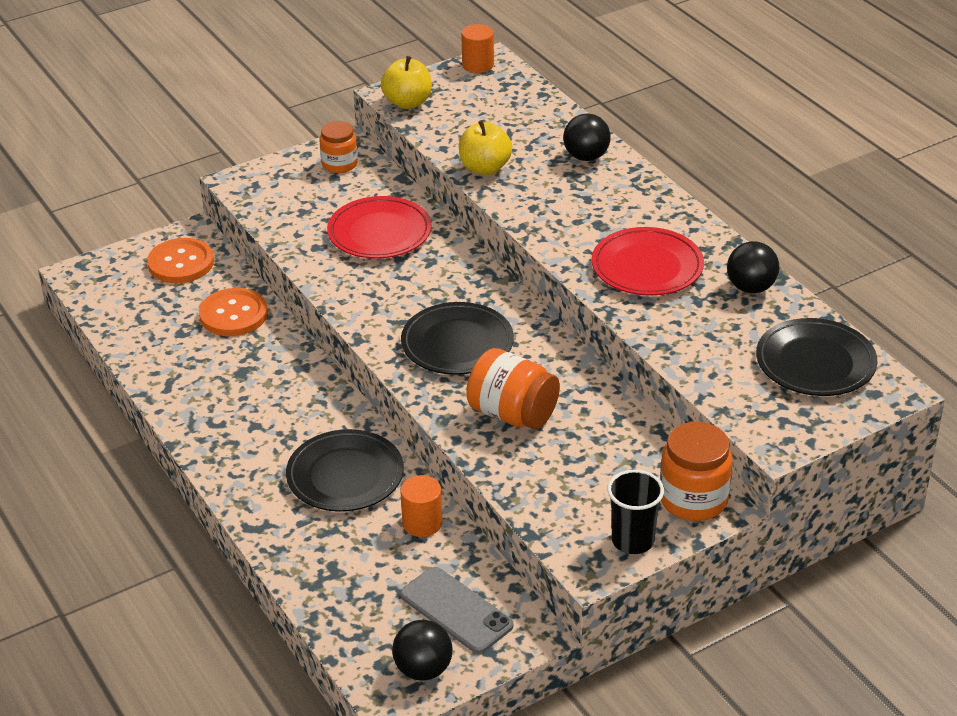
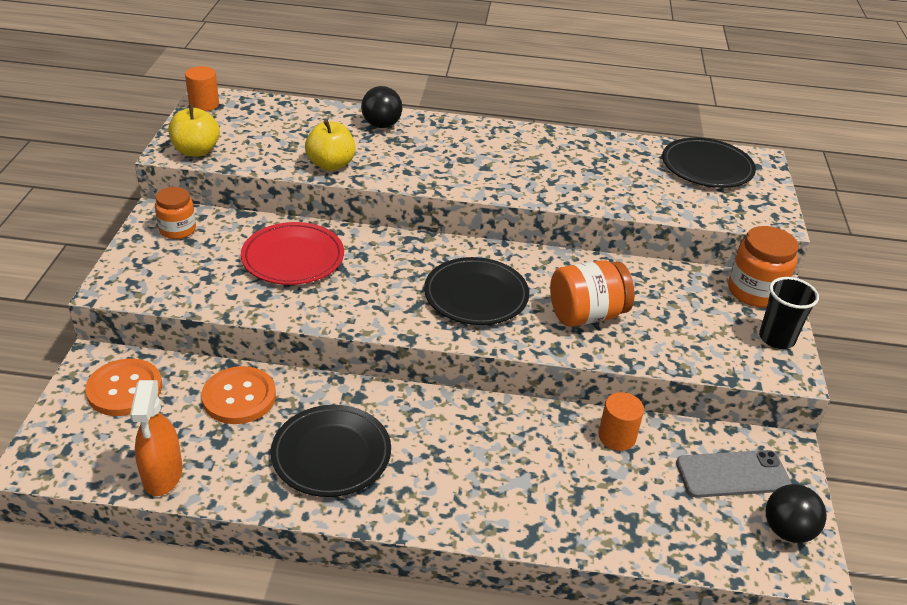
camera: 55 degrees left, 0 degrees up
black plate [286,429,404,512] -> black plate moved to [271,405,391,497]
red plate [592,227,704,296] -> none
black ball [727,241,779,293] -> none
none -> orange spray bottle [130,380,183,496]

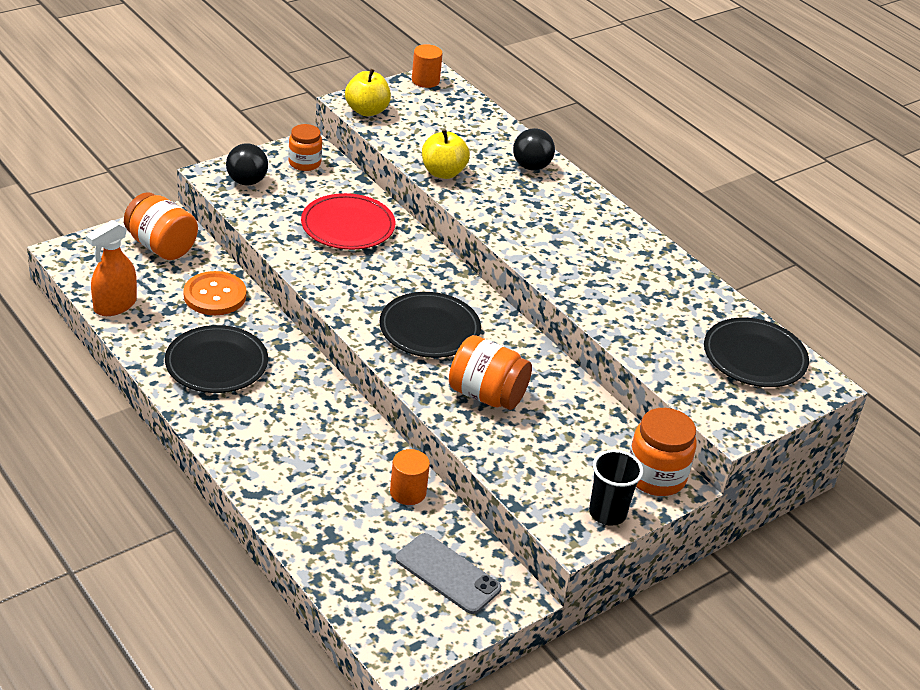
camera: 45 degrees right, 0 degrees up
orange button [85,359,162,416] -> orange jar [124,192,198,260]
black ball [766,484,827,543] -> black ball moved to [226,143,268,185]

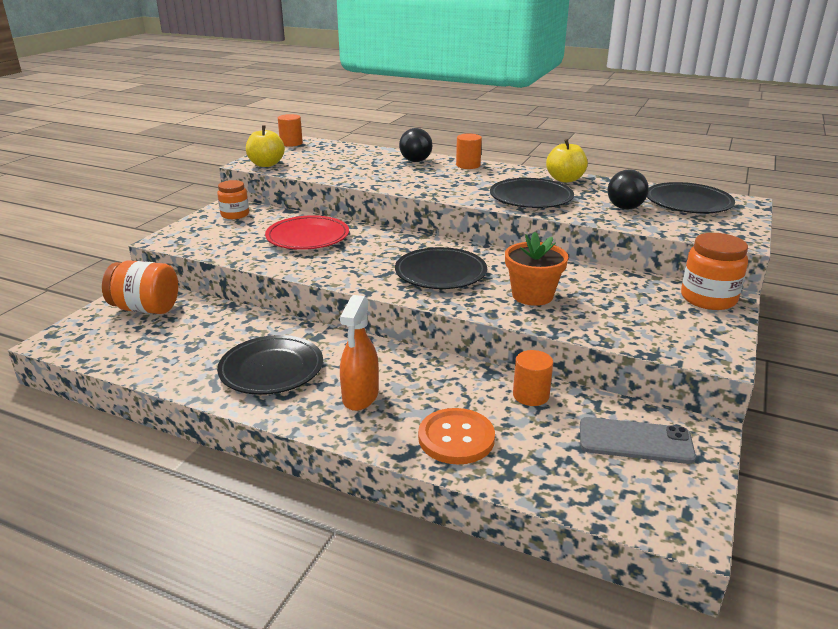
camera: 25 degrees left, 10 degrees down
orange spray bottle [86,220,137,316] -> orange spray bottle moved to [340,295,379,411]
orange button [183,271,246,315] -> orange button moved to [418,408,495,464]
black ball [226,143,268,185] -> black ball moved to [608,169,649,210]
yellow apple [422,129,470,179] -> yellow apple moved to [546,139,588,183]
orange jar [449,335,532,410] -> orange flower pot [505,232,568,306]
black cup [589,450,643,526] -> none
none -> orange cylinder [456,134,482,169]
none -> black plate [490,178,574,208]

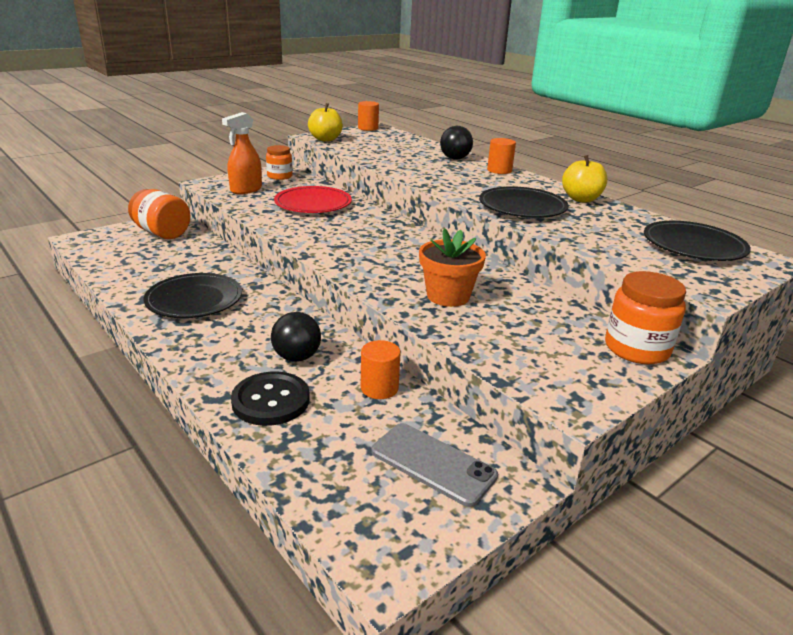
camera: 25 degrees right, 0 degrees up
orange spray bottle [340,295,379,411] -> orange spray bottle moved to [222,112,262,194]
black plate [395,247,487,289] -> none
orange button [418,408,495,464] -> black button [231,372,310,426]
black ball [608,169,649,210] -> black ball moved to [271,312,321,362]

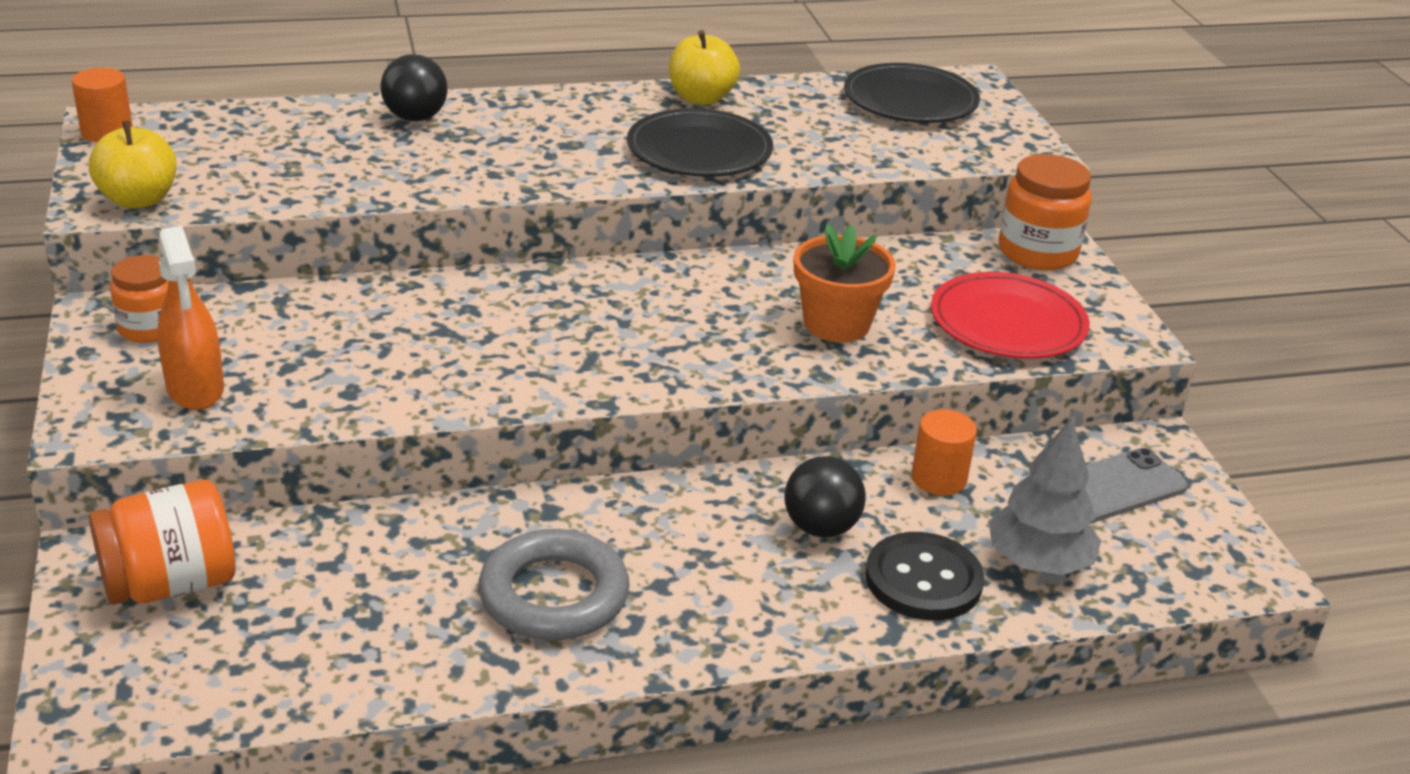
camera: 65 degrees left, 5 degrees up
black plate [144,273,242,318] -> grey ring [478,529,630,640]
red plate [274,186,352,213] -> red plate moved to [931,272,1090,359]
orange cylinder [487,138,516,174] -> none
none -> grey tree [988,418,1101,575]

